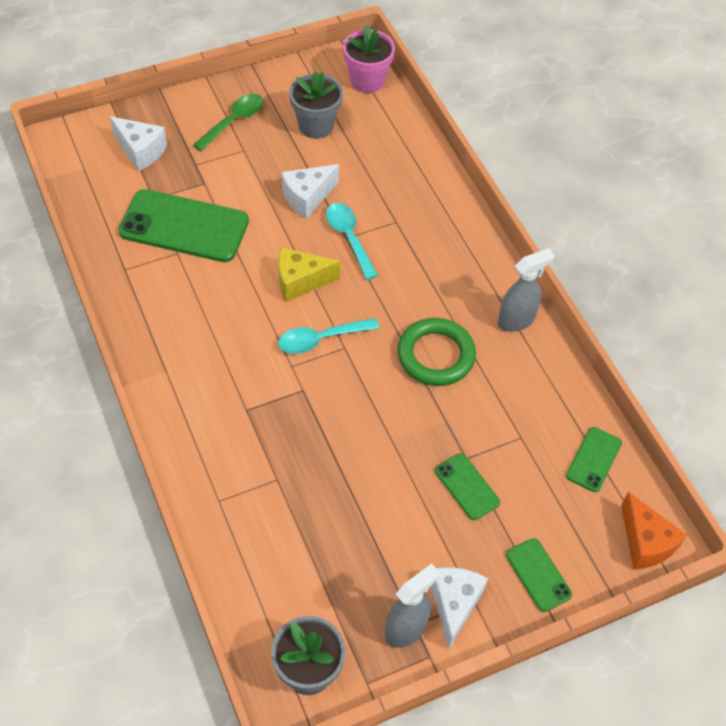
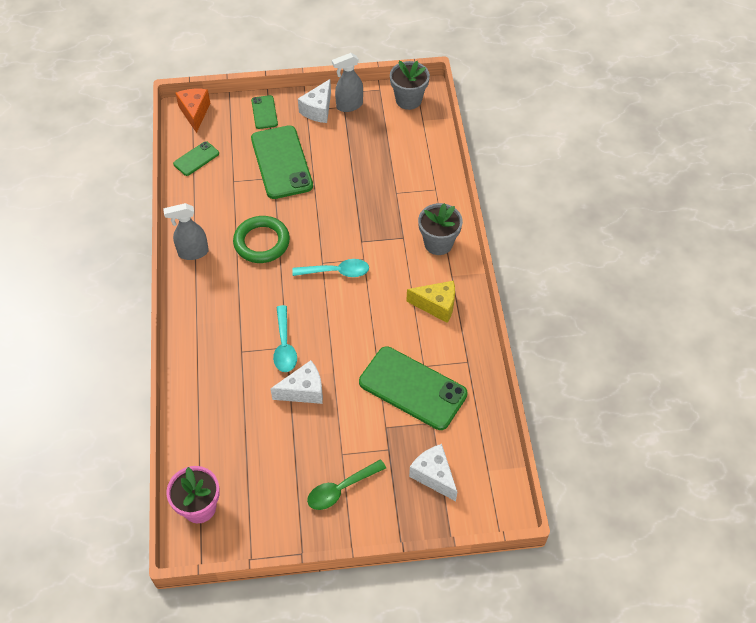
camera: 160 degrees left, 0 degrees up
yellow cheese [278,247,340,302] -> yellow cheese moved to [406,281,455,323]
grey flower pot [289,71,343,139] -> grey flower pot moved to [418,203,463,255]
green phone [435,453,500,520] -> green phone [251,125,313,199], size x2.01

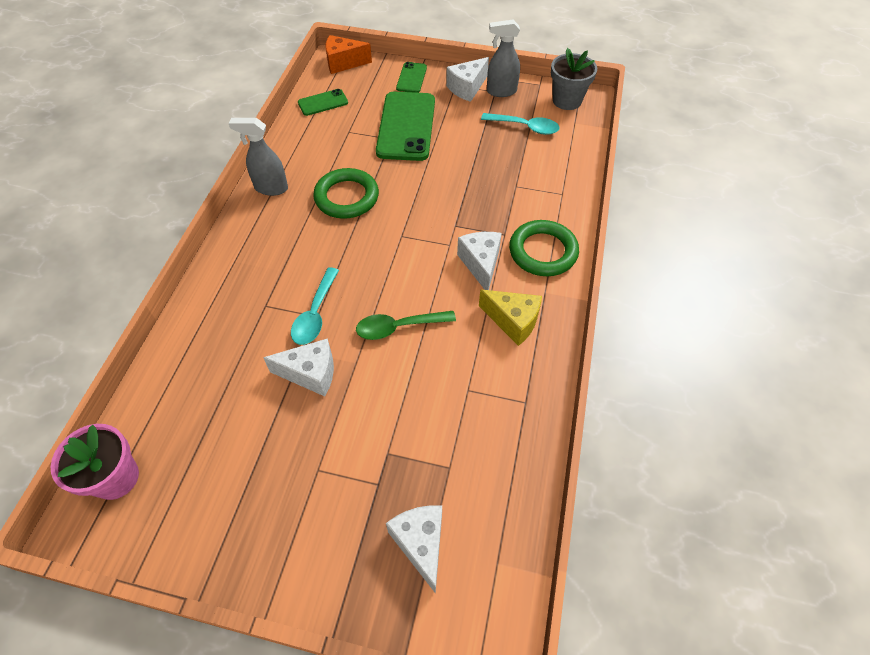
camera: 20 degrees right, 0 degrees up
orange cheese [176,89,210,133] -> orange cheese turned 105 degrees counterclockwise [325,35,372,74]
turquoise spoon [292,259,369,277] -> turquoise spoon moved to [481,113,559,135]
green spoon [307,459,386,510] -> green spoon moved to [356,311,456,340]
green phone [359,346,468,430] -> none
grey flower pot [418,203,463,255] -> green ring [509,220,579,276]
none -> white cheese [457,232,502,290]

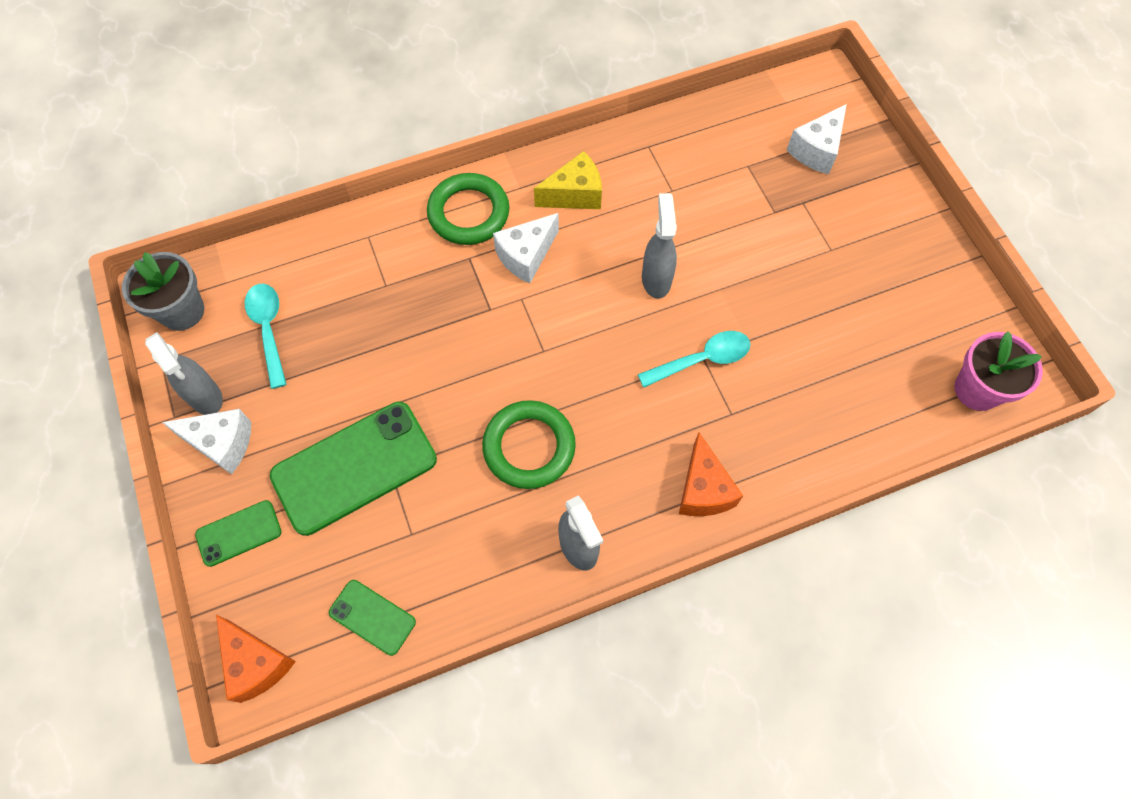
camera: 125 degrees left, 10 degrees up
white cheese [263,338,334,396] -> none
green spoon [356,311,456,340] -> grey spray bottle [642,193,677,299]
yellow cheese [479,290,542,346] -> yellow cheese turned 75 degrees clockwise [534,151,602,209]
none -> orange cheese [679,432,743,516]

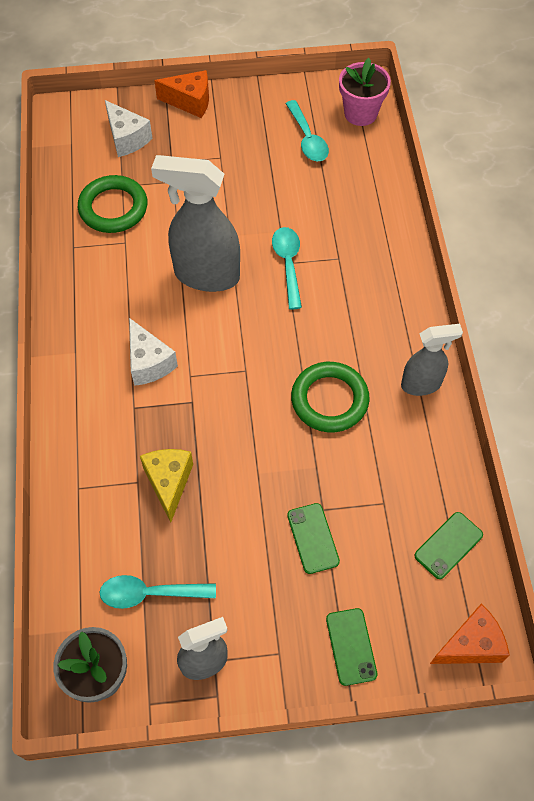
camera: 75 degrees left, 5 degrees down
white cheese [162,409,251,474] -> none
green phone [270,402,437,536] -> green phone [287,503,340,574], size x0.50
green ring [427,173,510,245] -> green ring moved to [78,175,147,233]
yellow cheese [534,151,602,209] -> yellow cheese moved to [140,449,193,523]
grey spray bottle [642,193,677,299] -> grey spray bottle [151,155,240,292], size x1.71
orange cheese [679,432,743,516] -> orange cheese moved to [154,70,209,118]
none -> turquoise spoon [286,100,329,161]

